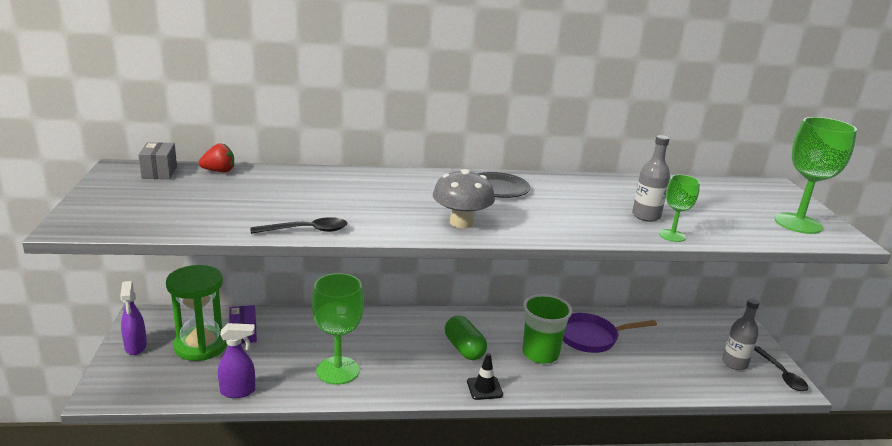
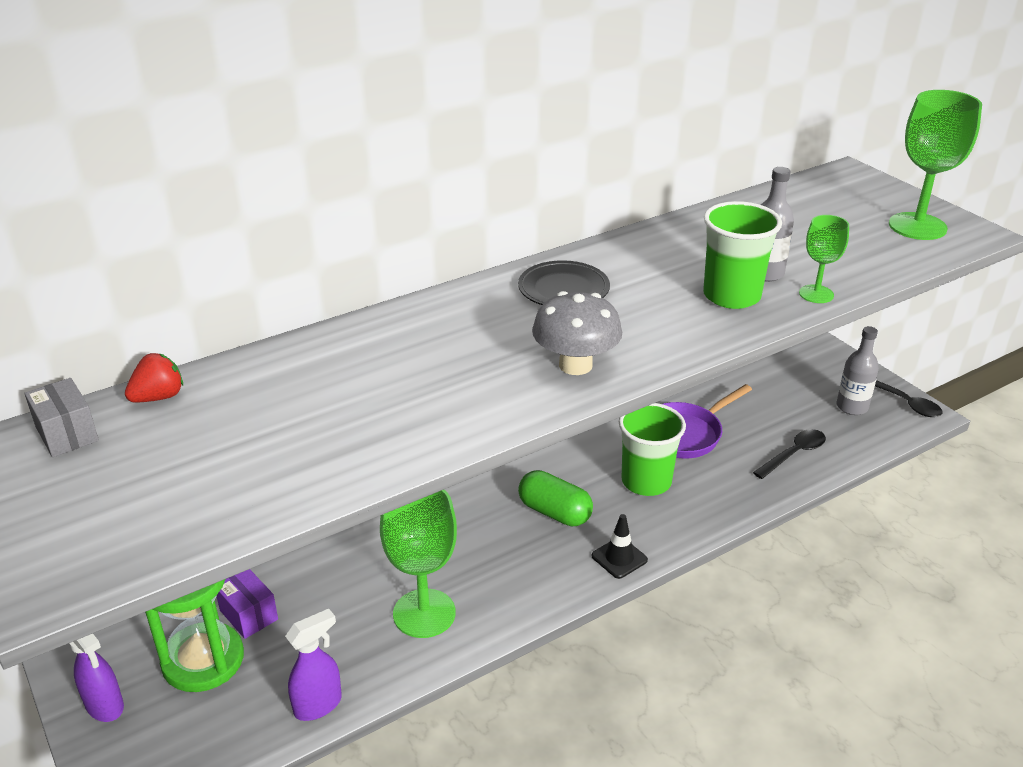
camera: 25 degrees left, 10 degrees up
black spoon [251,217,347,234] -> black spoon moved to [753,429,826,479]
none -> green cup [703,201,782,309]

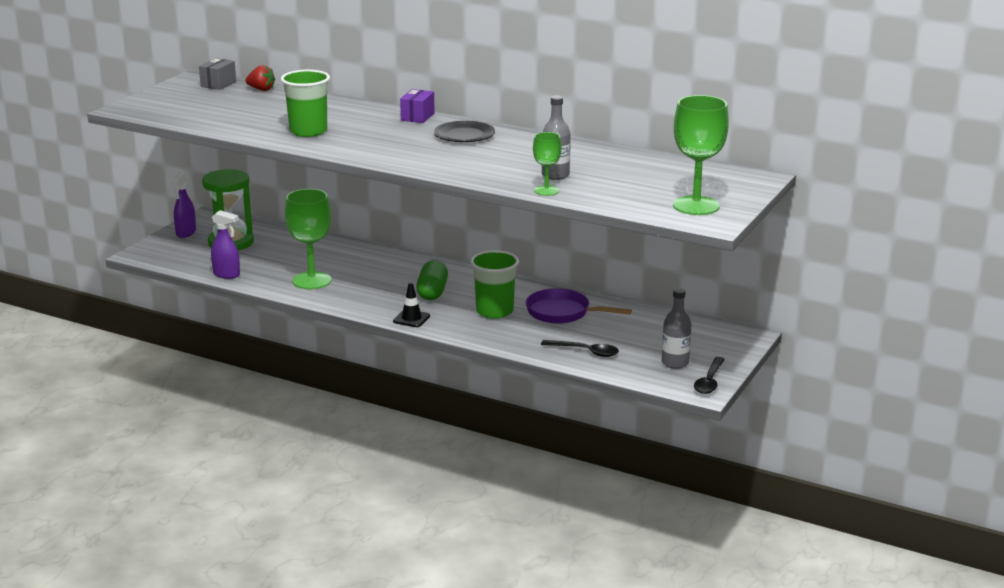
camera: 60 degrees right, 10 degrees down
purple box [217,569,278,639] -> purple box moved to [400,89,435,123]
grey mushroom [532,291,622,375] -> none
green cup [703,201,782,309] -> green cup moved to [281,70,330,137]

